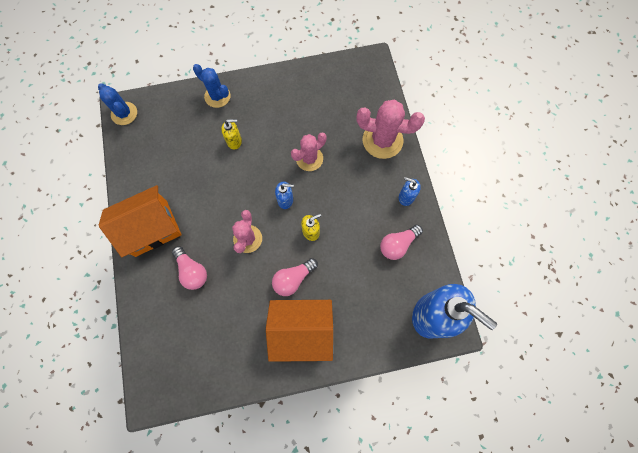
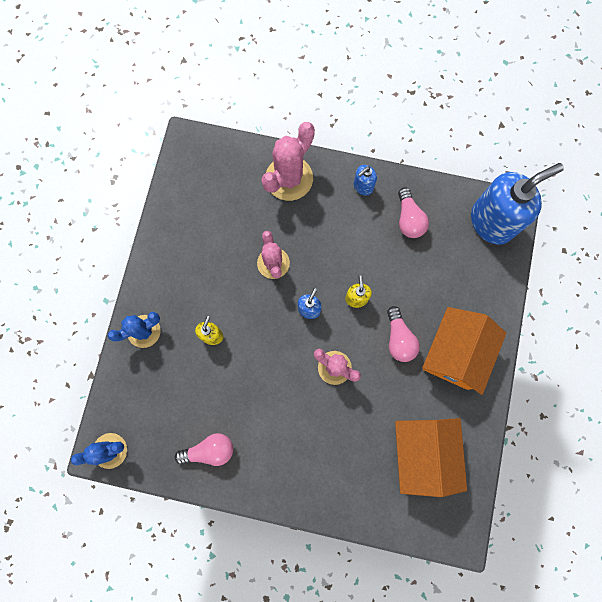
camera: 65 degrees left, 5 degrees up
orange house [98,185,181,257] -> orange house moved to [395,418,467,497]
pink light bulb [172,246,207,290] -> pink light bulb moved to [175,433,233,466]

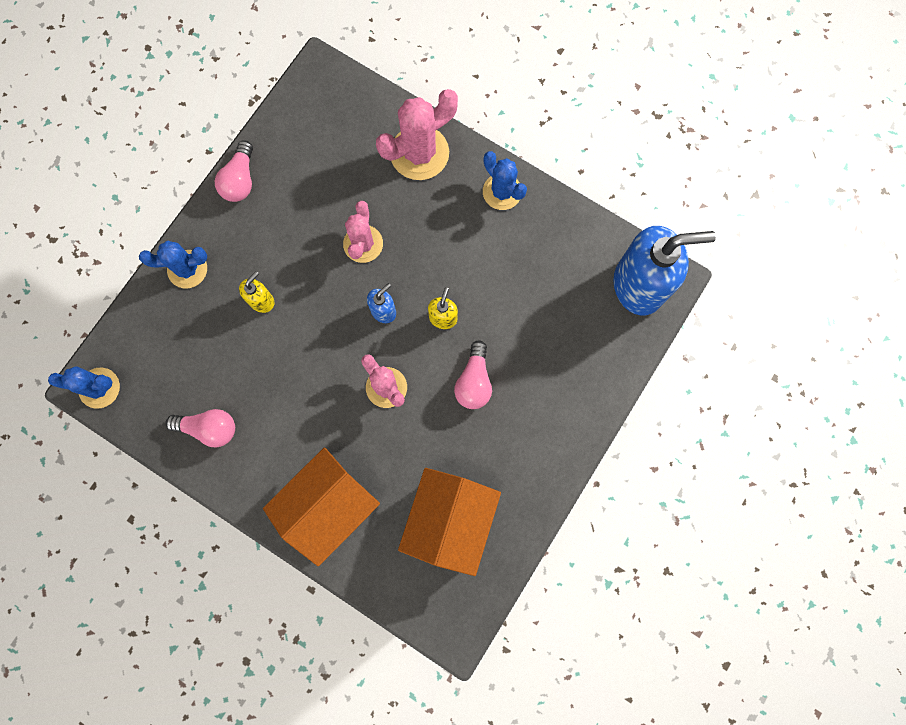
camera: 20 degrees right, 0 degrees up
blue soap dispenser [354,165,377,196] -> blue cactus [483,151,527,210]
pink light bulb [398,187,429,238] -> pink light bulb moved to [215,141,253,202]
orange house [422,307,507,395] -> orange house moved to [263,447,380,566]

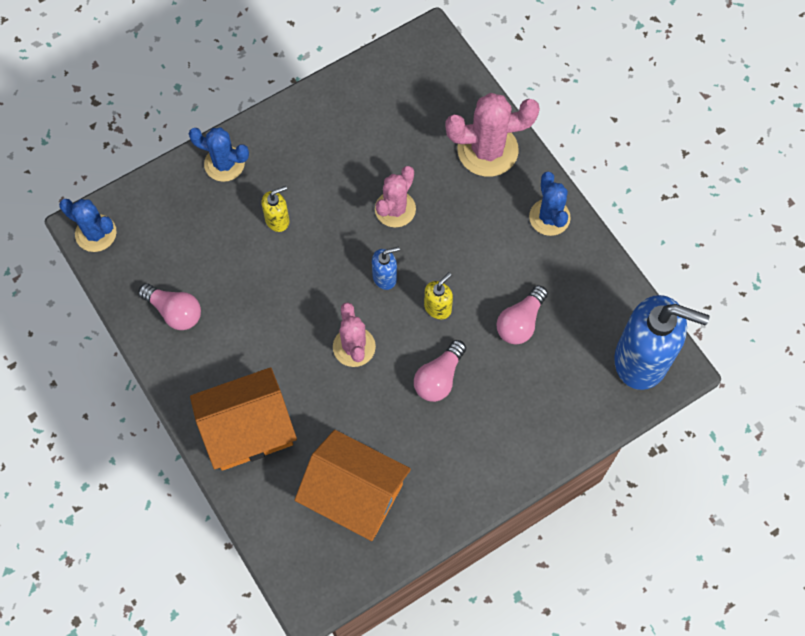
camera: 25 degrees right, 10 degrees down
pink light bulb [215,141,253,202] -> pink light bulb moved to [496,285,548,345]
orange house [398,468,501,576] -> orange house turned 75 degrees clockwise [295,430,411,541]

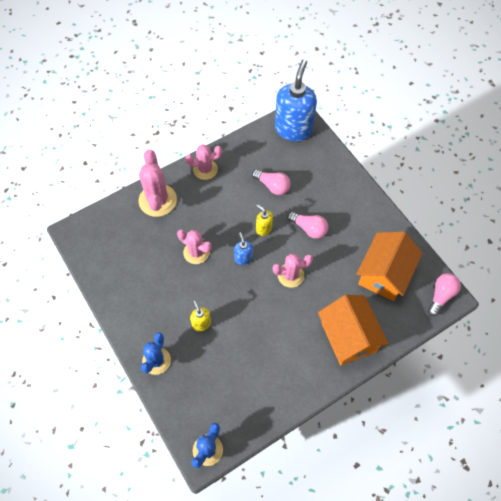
camera: 90 degrees left, 5 degrees down
pink light bulb [138,283,201,330] -> pink light bulb moved to [428,273,461,316]
blue cactus [529,171,571,236] -> pink cactus [185,145,222,180]

